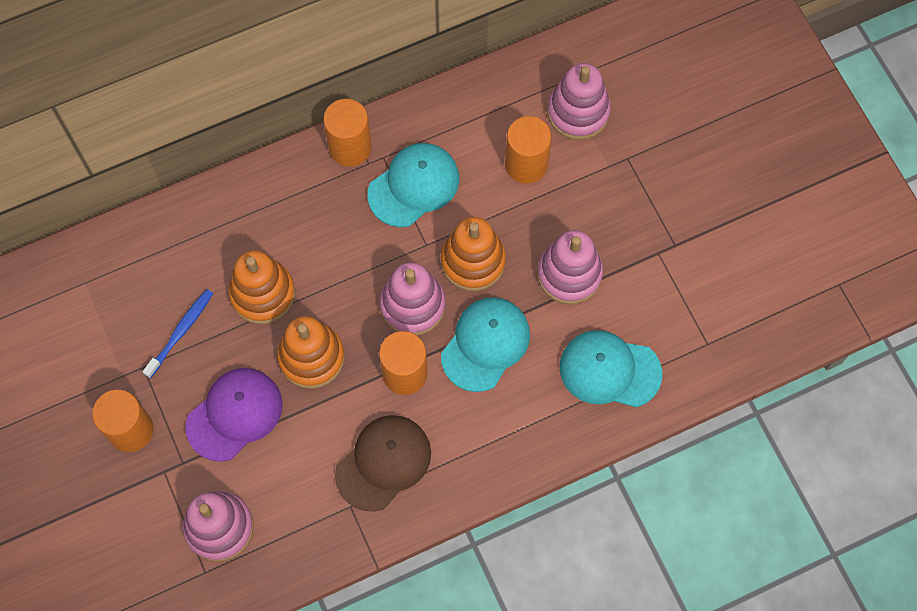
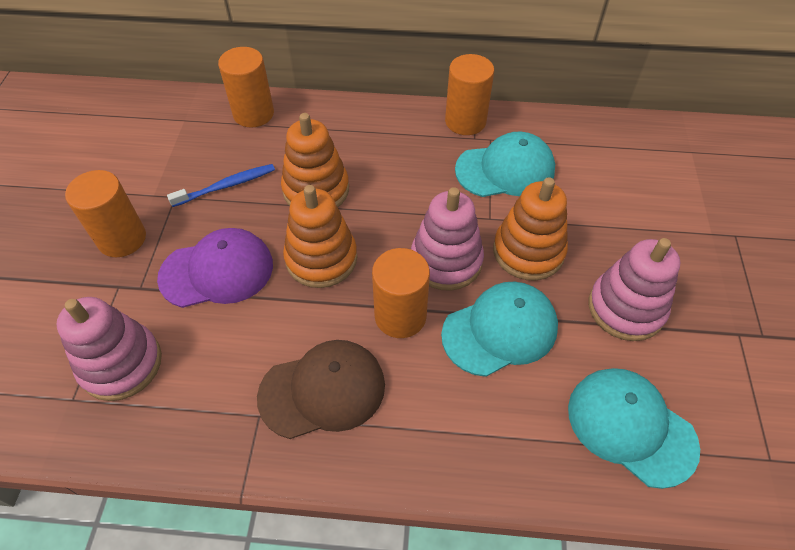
camera: 30 degrees right, 15 degrees down
orange cylinder [505,116,551,184] -> orange cylinder moved to [218,47,274,128]
pink stacking toy [547,63,611,140] -> none

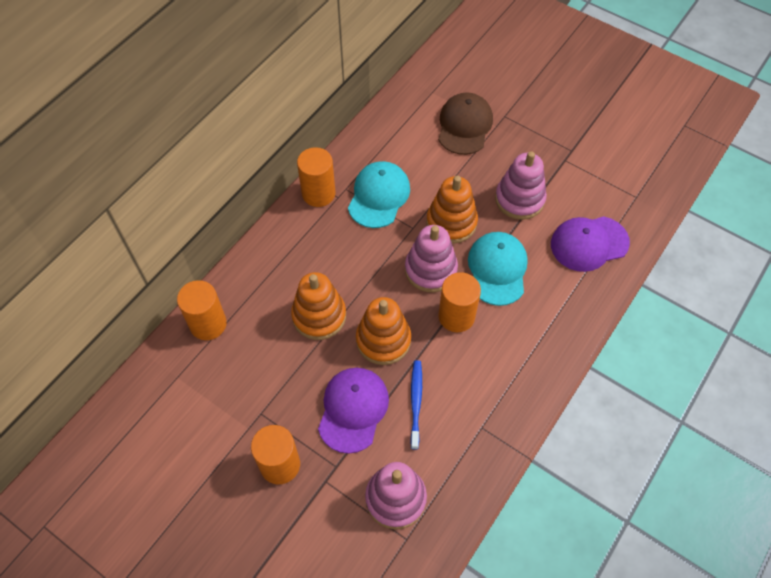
camera: 60 degrees left, 5 degrees up
blue toothbrush [167,164,275,207] -> blue toothbrush moved to [410,360,422,449]
brown cap [257,340,385,439] -> brown cap moved to [438,92,493,155]
turquoise cap [568,368,700,489] -> purple cap [551,216,630,272]

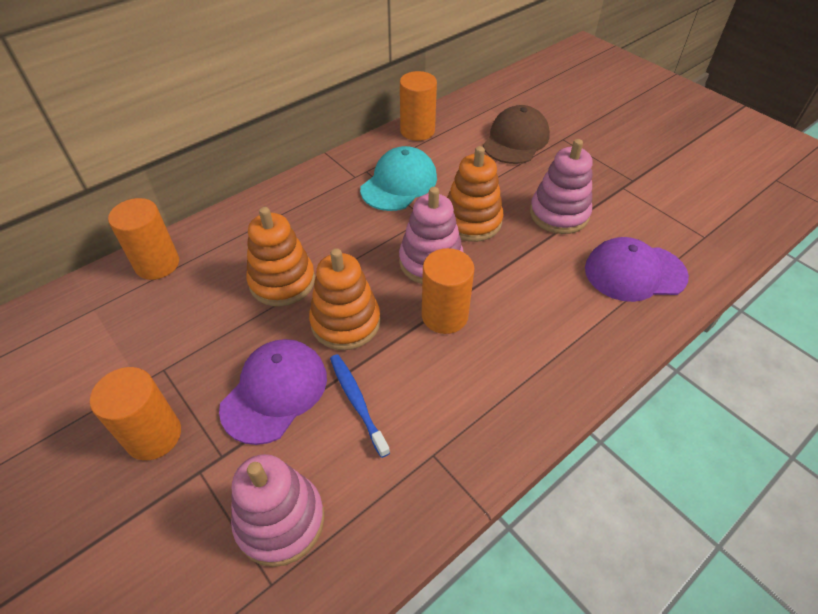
camera: 15 degrees right, 10 degrees down
orange cylinder [297,147,335,207] -> orange cylinder moved to [400,71,437,141]
blue toothbrush [410,360,422,449] -> blue toothbrush turned 45 degrees counterclockwise [330,354,390,458]
turquoise cap [468,232,528,306] -> none

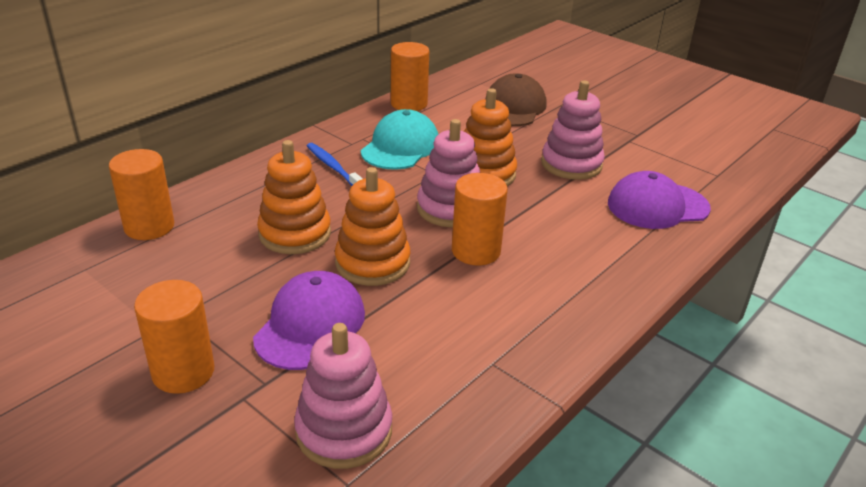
camera: 10 degrees left, 15 degrees down
blue toothbrush [330,354,390,458] -> blue toothbrush moved to [307,143,363,186]

